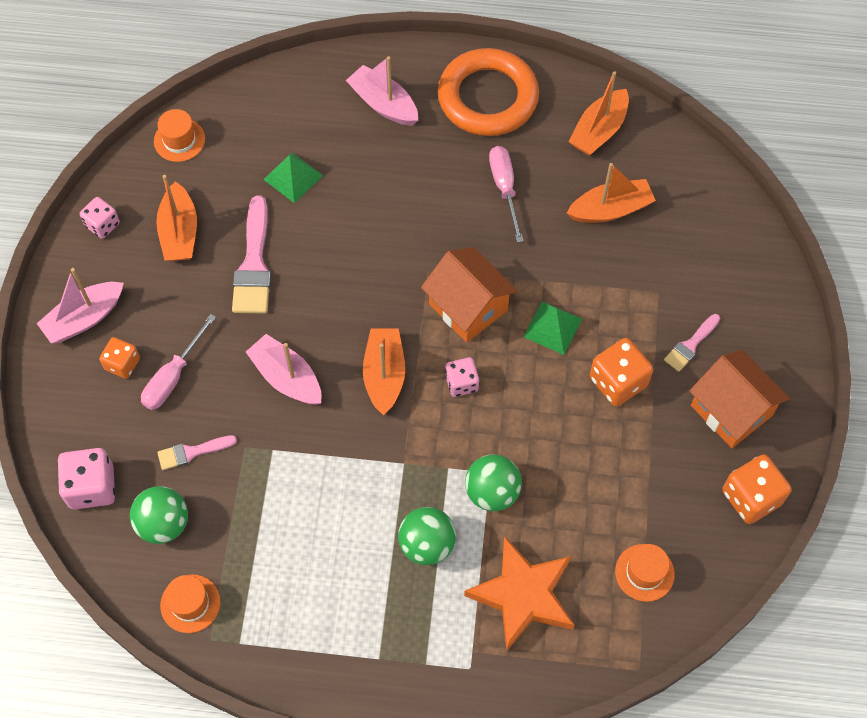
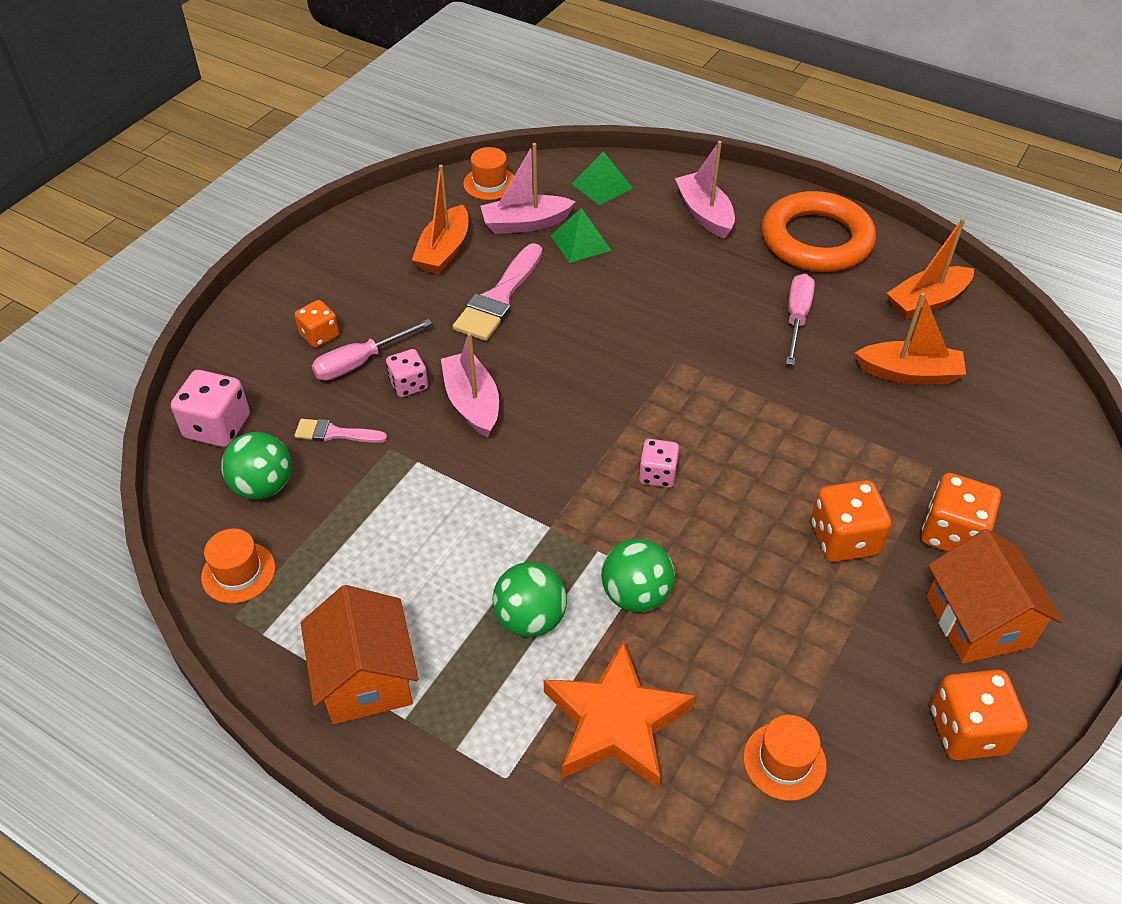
camera: 25 degrees right, 15 degrees down
pink boat [36,268,124,344] -> pink boat moved to [480,143,576,234]
pink dice [80,197,120,239] -> pink dice moved to [386,349,428,397]
orange boat [363,328,405,415] -> none
orange house [421,247,517,342] -> orange house moved to [301,585,418,724]
green pyramid [523,301,582,355] -> green pyramid moved to [572,151,633,205]
pink brush [664,314,720,372] -> orange dice [921,473,1001,552]

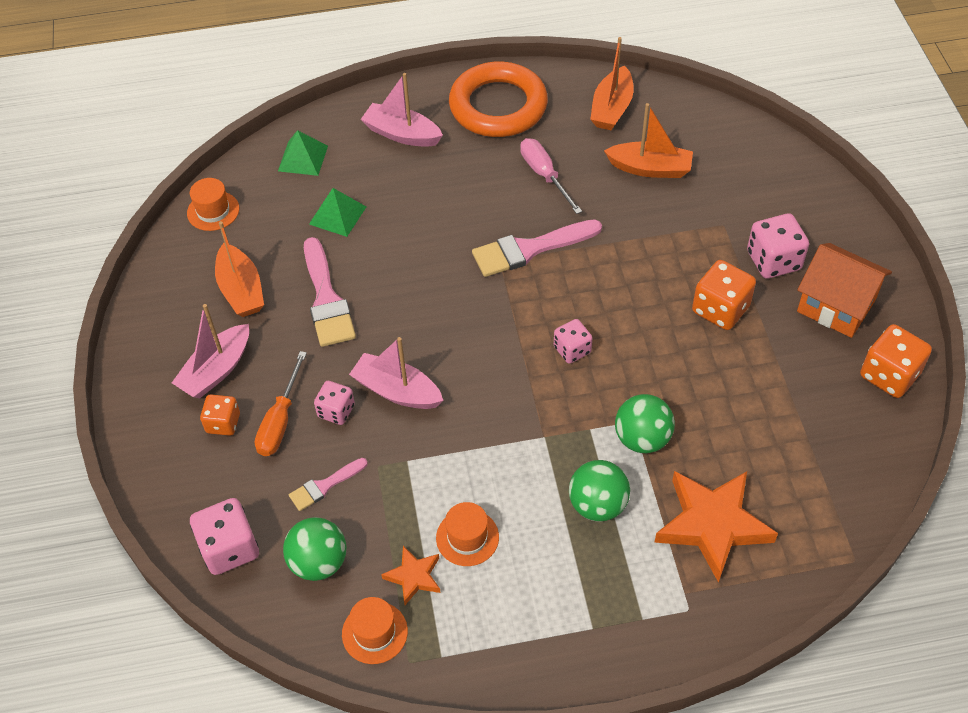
camera: 40 degrees left, 5 degrees up
orange house [301,585,418,724] -> none
pink screwdriver [312,319,432,381] -> orange screwdriver [255,351,307,456]
pink boat [480,143,576,234] -> pink boat moved to [172,304,249,398]
orange hat [743,715,827,801] -> orange hat moved to [436,502,499,566]
orange boat [855,292,966,384] -> orange boat turned 45 degrees clockwise [604,103,693,178]
orange dice [921,473,1001,552] -> pink dice [747,213,809,279]
none -> orange star [381,546,441,605]
none -> pink brush [472,219,602,277]

